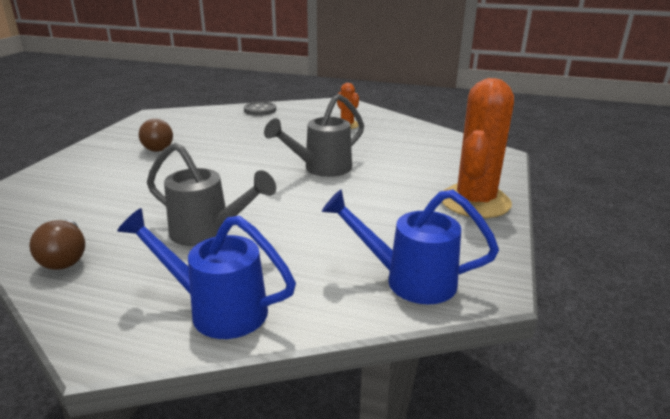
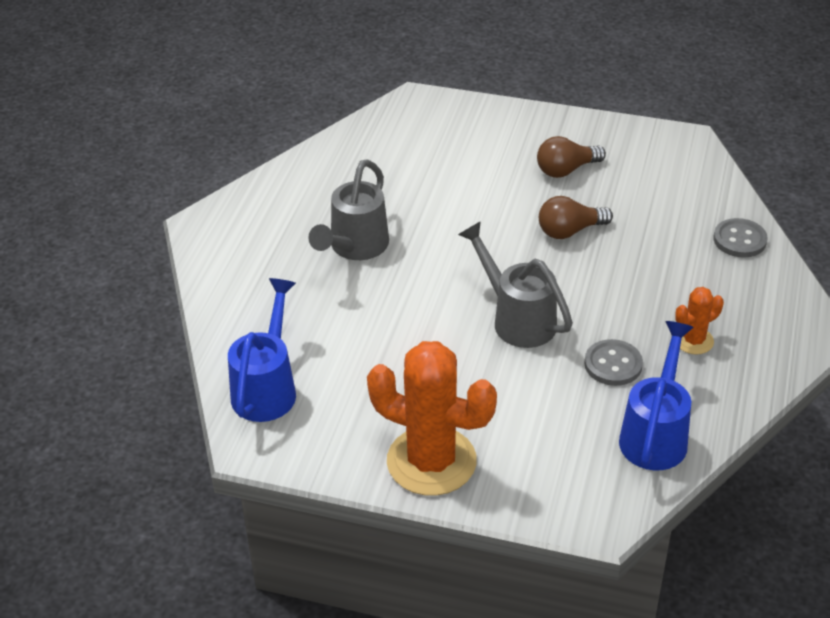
camera: 90 degrees right, 15 degrees up
brown light bulb [29,220,85,270] -> brown light bulb moved to [539,196,613,239]
blue watering can [117,208,296,339] -> blue watering can moved to [619,321,694,470]
none -> grey button [584,339,643,386]

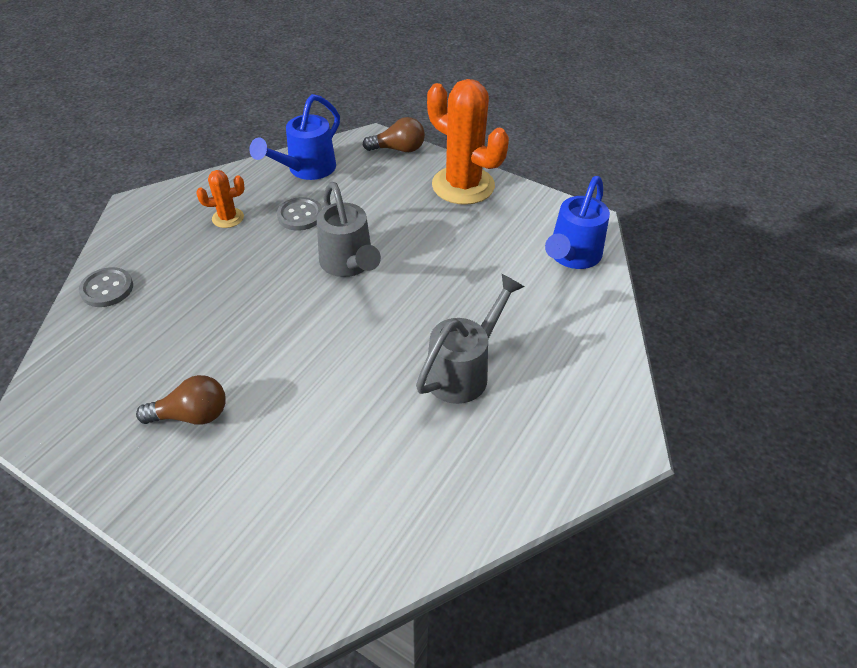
camera: 165 degrees left, 5 degrees up
brown light bulb [539,196,613,239] -> brown light bulb moved to [363,117,425,152]

